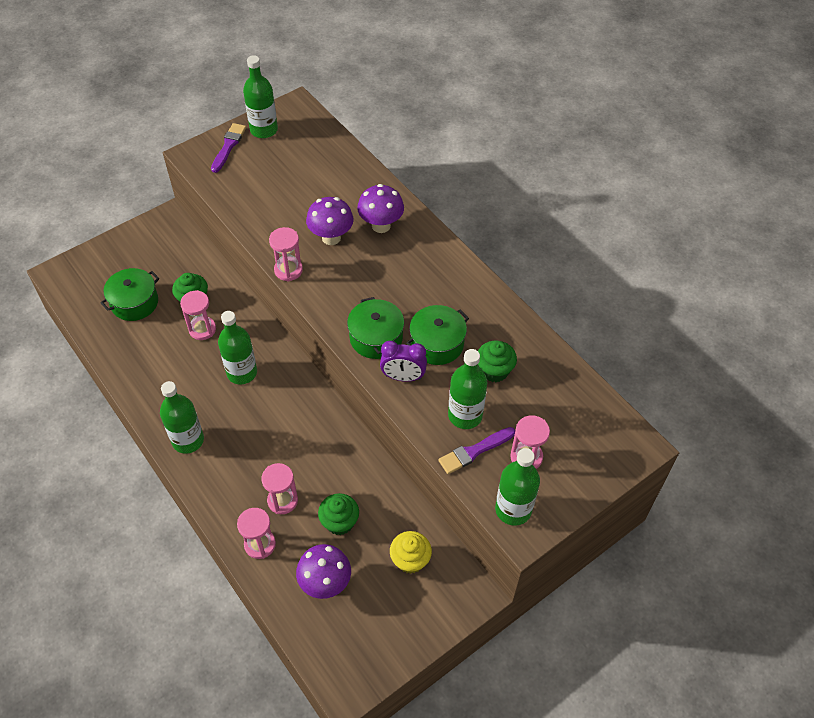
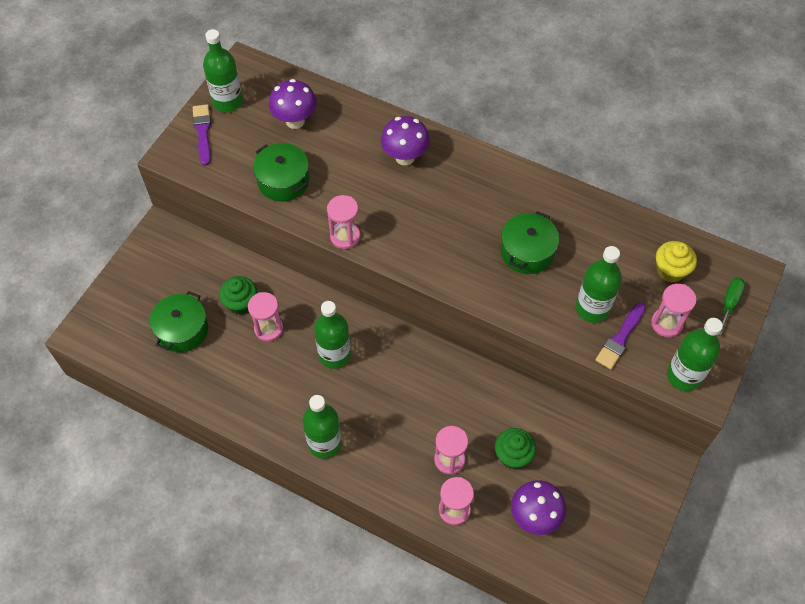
camera: 25 degrees left, 5 degrees up
purple mushroom [306,197,354,245] -> purple mushroom moved to [269,79,317,129]
green pot [347,297,404,359] -> green pot moved to [253,143,309,202]
purple clock [380,341,427,382] -> none
yellow cupcake [390,531,432,574] -> yellow cupcake moved to [656,241,697,283]
green cupcake [478,341,517,382] -> none
none -> green screwdriver [718,278,745,336]

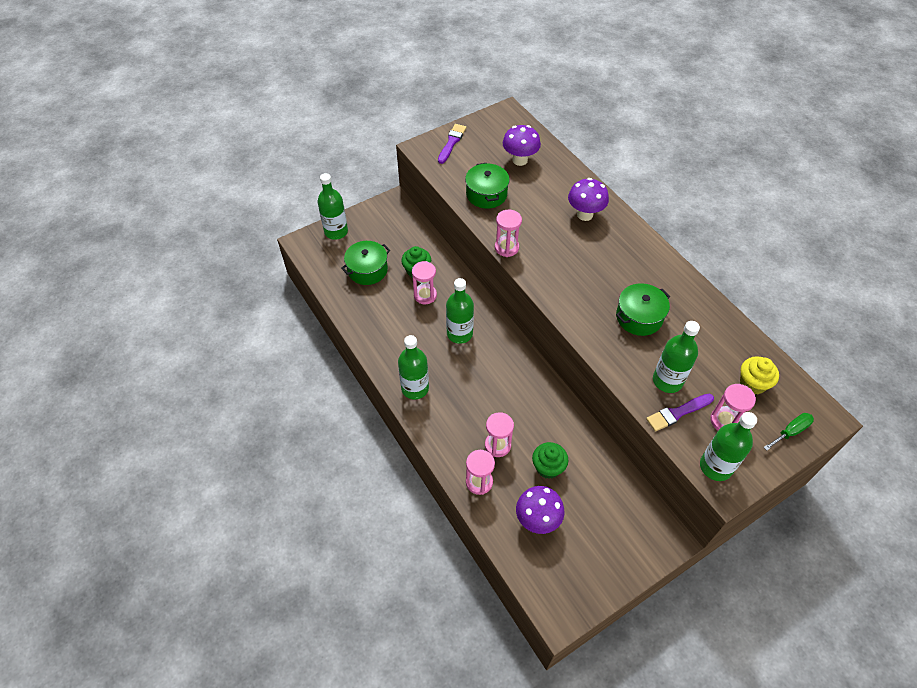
camera: 30 degrees right, 5 degrees down
green bottle [203,29,243,112] -> green bottle moved to [318,173,348,240]

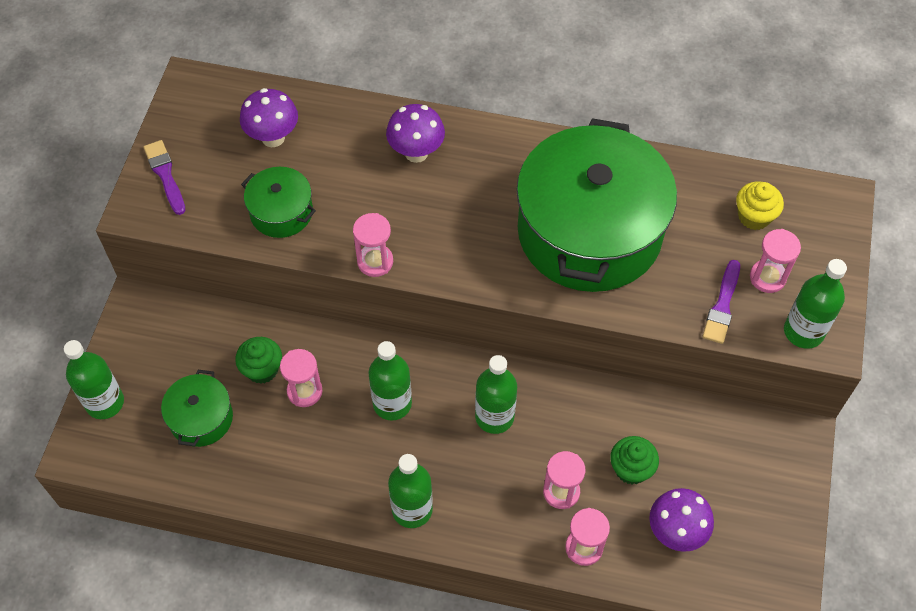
camera: 45 degrees left, 5 degrees up
green pot [616,283,670,336] -> green pot [516,118,677,292], size x2.28
green bottle [653,321,700,393] -> green bottle moved to [475,355,517,434]
green screwdriver [763,413,814,451] -> none

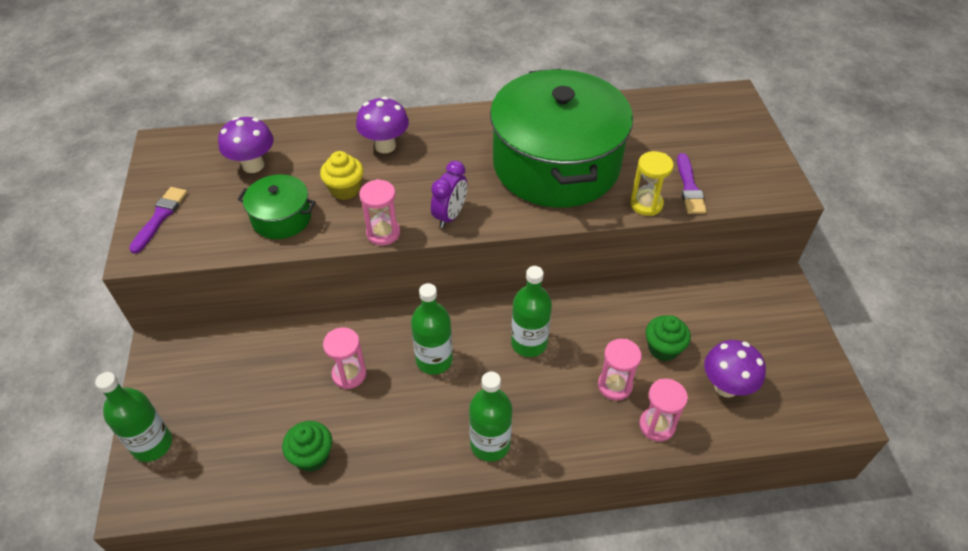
camera: 20 degrees left, 10 degrees down
purple brush [144,140,185,215] -> purple brush turned 60 degrees clockwise [129,187,187,254]
green pot [161,370,233,447] -> none
green cupcake [235,337,282,384] -> green cupcake moved to [282,421,332,472]
yellow cupcake [736,182,784,230] -> yellow cupcake moved to [320,151,364,200]
pink hourglass [750,229,801,293] -> none
green bottle [784,259,847,349] -> none
none -> purple clock [431,161,467,228]
none -> yellow hourglass [630,151,674,216]

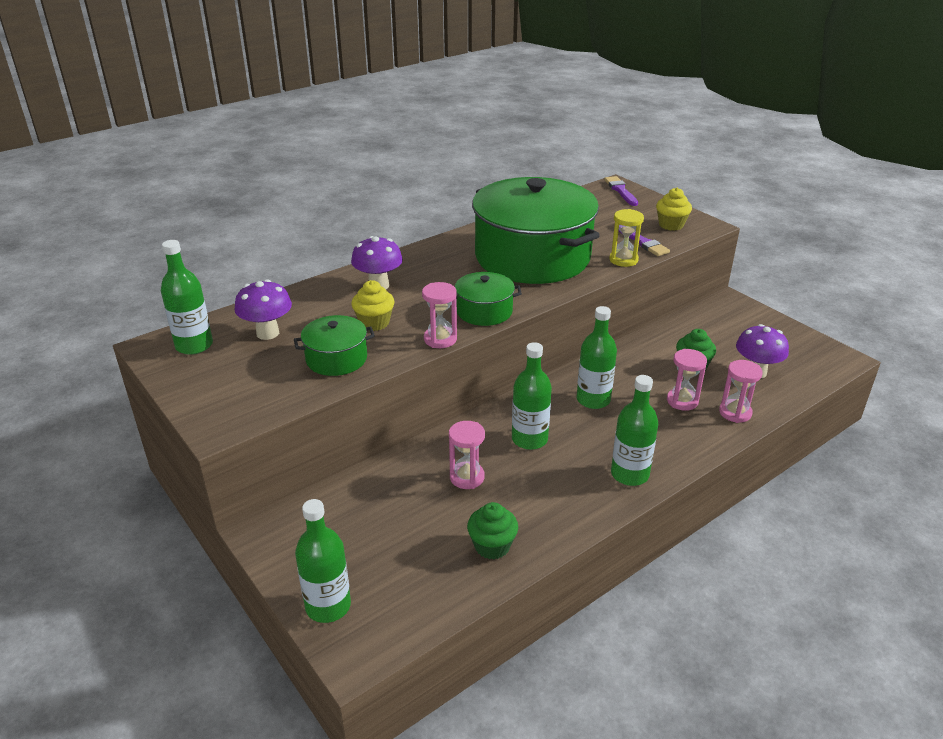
camera: 30 degrees left, 15 degrees down
purple brush [129,187,187,254] -> purple brush moved to [604,176,638,206]
purple clock [431,161,467,228] -> green pot [455,272,522,326]
none -> green bottle [161,240,213,355]
none -> yellow cupcake [656,188,692,231]

